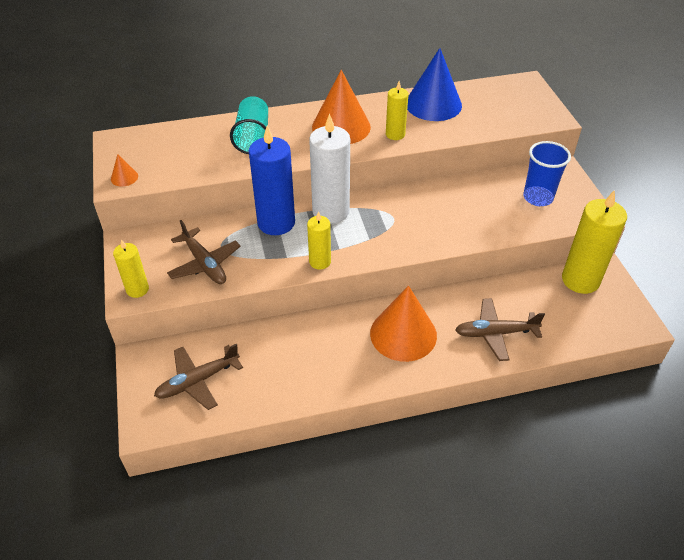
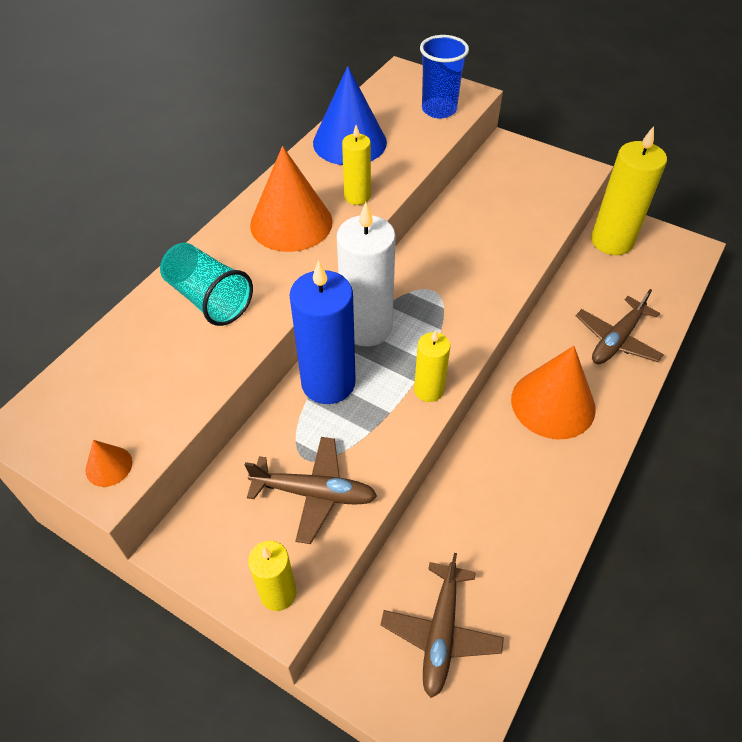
camera: 45 degrees left, 5 degrees up
blue cup [523,141,571,206] -> blue cup moved to [420,35,469,118]

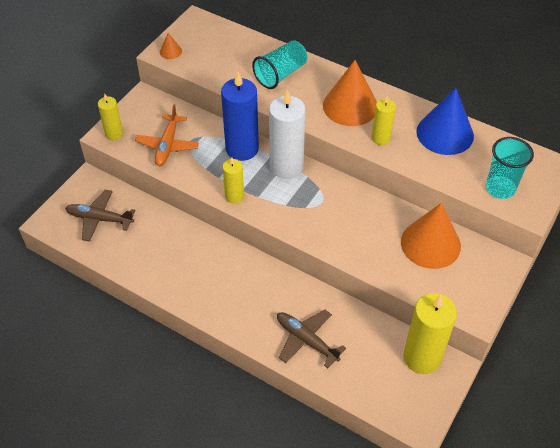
camera: 90 degrees right, 0 degrees up
brown plane [245,437,377,544] -> orange plane [135,104,199,166]
blue cup [420,35,469,118] -> turquoise cup [486,137,534,199]
orange cone [511,346,596,439] -> orange cone moved to [401,203,461,269]

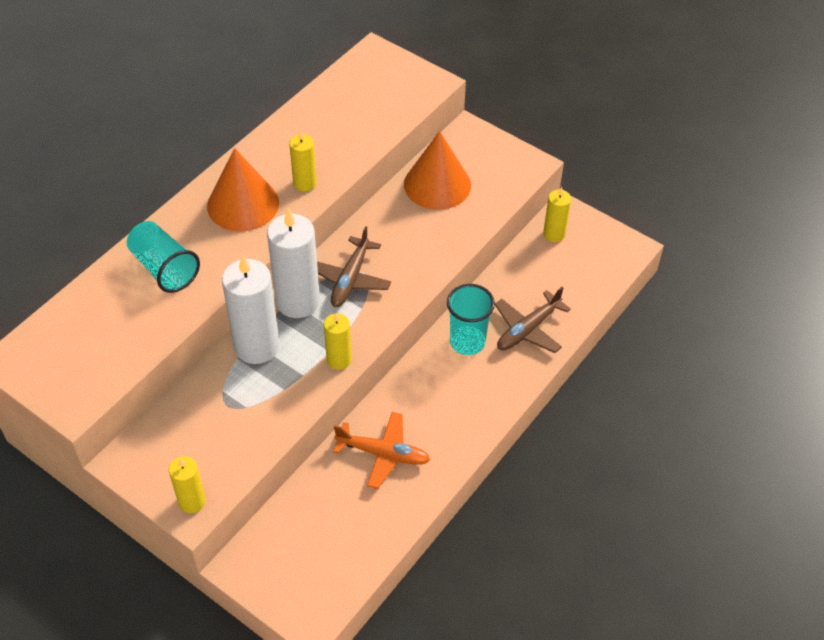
camera: 85 degrees left, 0 degrees up
brown plane [65,190,135,242] -> brown plane moved to [317,226,391,307]
orange plane [135,104,199,166] -> orange plane moved to [333,412,430,489]
orange cone [160,33,182,59] -> none
blue candle [221,72,259,161] -> white candle [222,256,280,364]
yellow candle [403,293,457,374] -> yellow candle [543,187,571,242], size x0.55
blue cone [416,88,474,155] -> none
turquoise cup [486,137,534,199] -> turquoise cup moved to [447,284,495,355]

